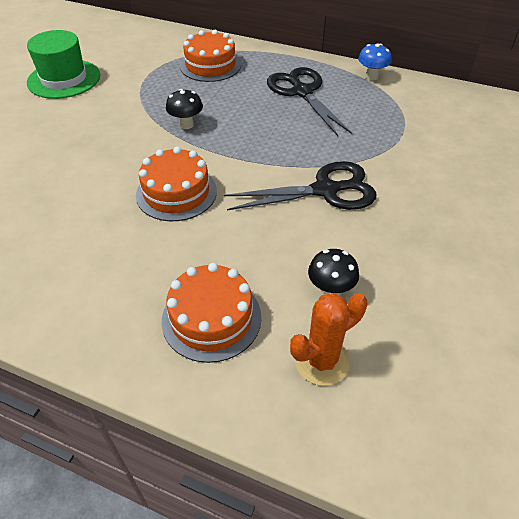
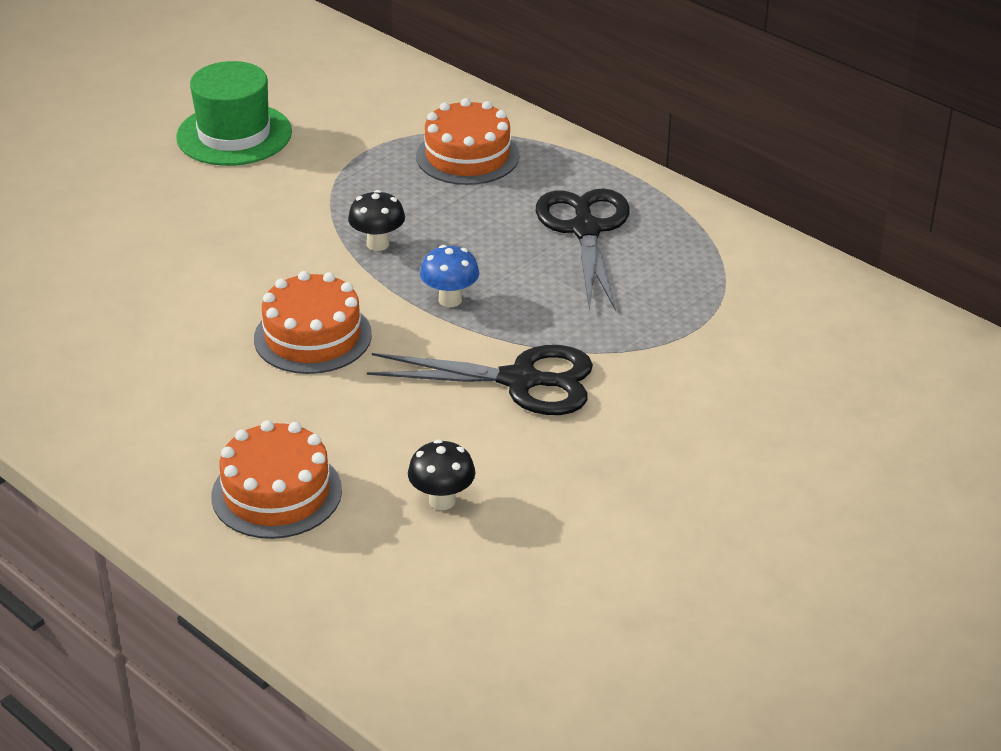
camera: 20 degrees right, 10 degrees down
orange cactus [290,293,367,386] -> none
blue mushroom [358,44,392,80] -> blue mushroom moved to [420,245,479,307]

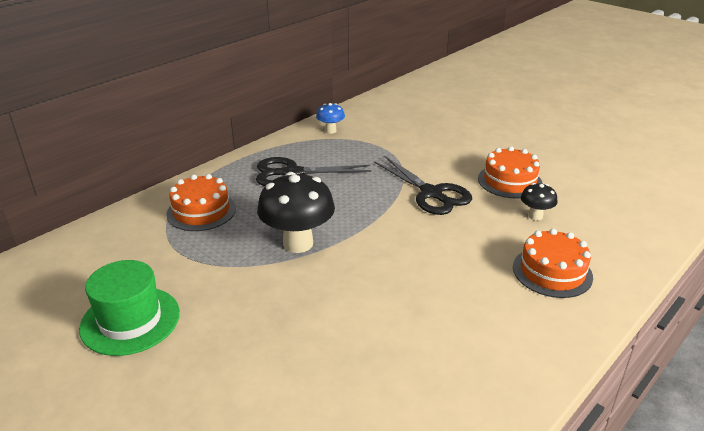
camera: 90 degrees left, 5 degrees down
orange cake [254,271,372,374] -> orange cake moved to [478,146,543,199]
black mushroom [348,190,405,251] -> black mushroom [257,172,335,253], size x1.99
black scissors [367,345,593,415] -> black scissors turned 135 degrees clockwise [374,156,472,215]
blue mushroom [420,245,479,307] -> blue mushroom moved to [316,103,345,134]

